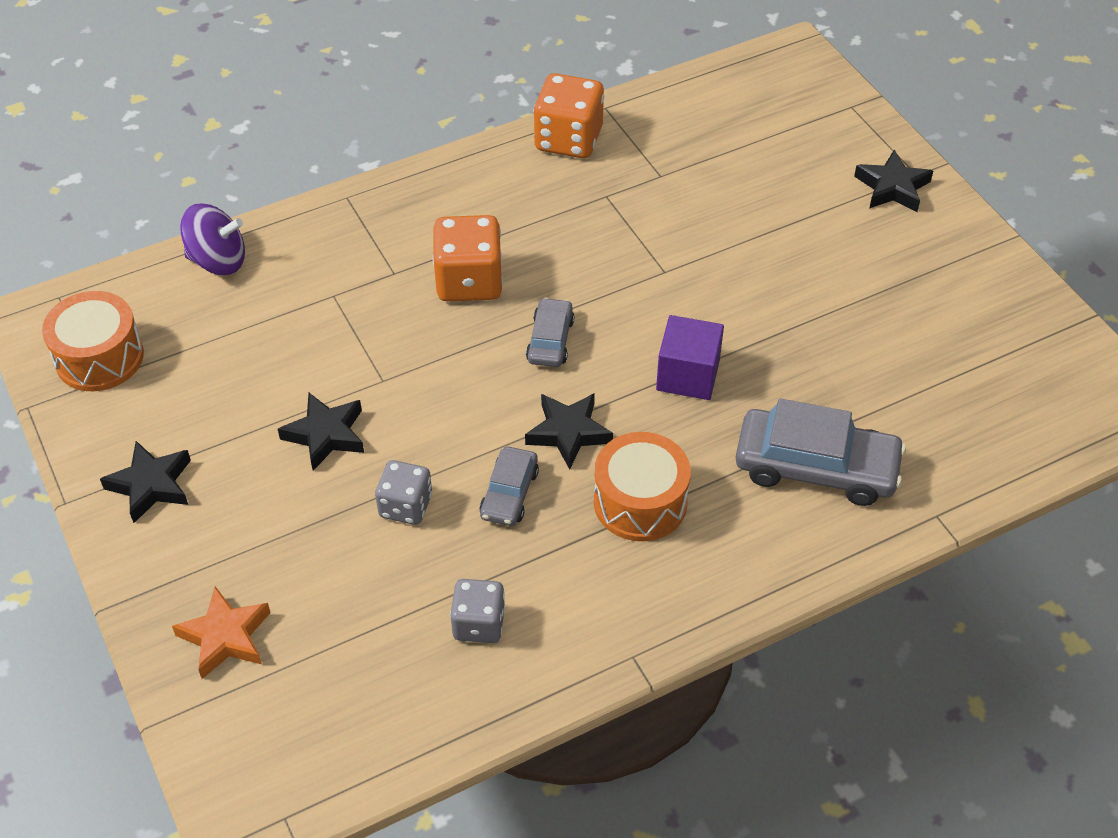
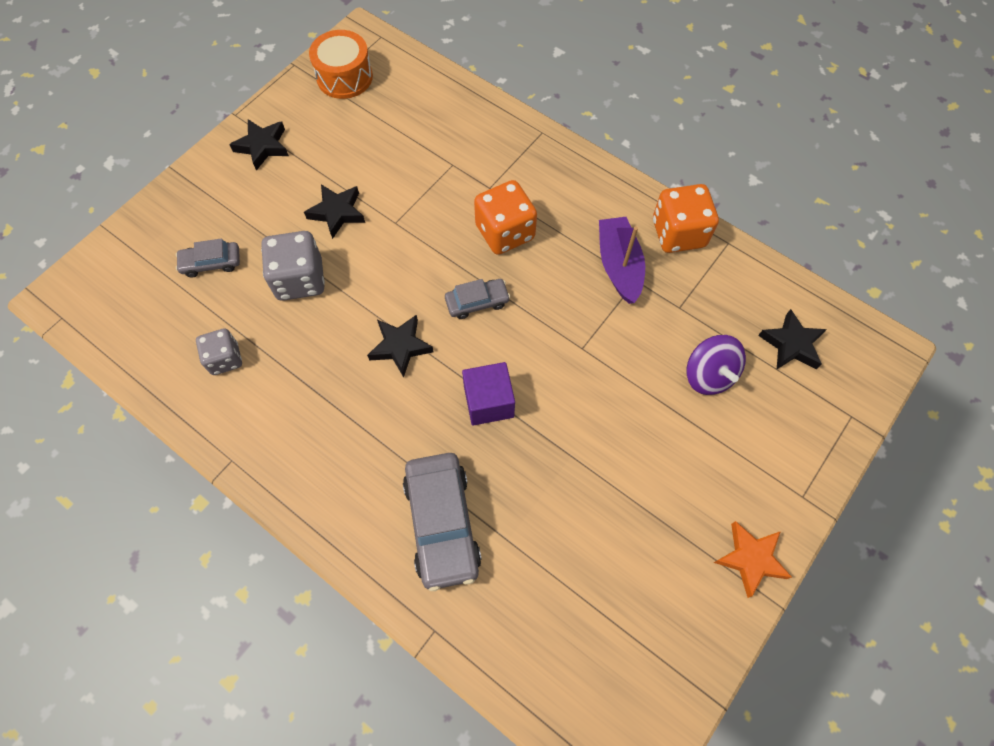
camera: 65 degrees right, 15 degrees up
orange star [172,587,271,679] -> orange star moved to [714,521,792,598]
purple spinning top [180,204,245,275] -> purple spinning top moved to [687,335,746,395]
grey dice [375,460,432,525] -> grey dice [261,231,325,301], size x1.58
grey car [479,447,539,526] -> grey car moved to [176,238,240,278]
orange drum [594,432,691,541] -> none
black star [854,150,933,212] -> black star moved to [758,309,827,370]
none -> purple boat [599,217,645,304]

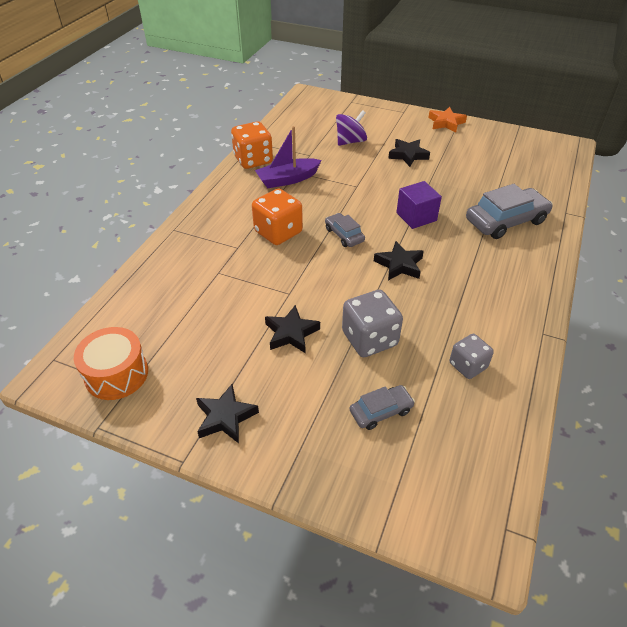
camera: 105 degrees left, 20 degrees down
grey car [176,238,240,278] -> grey car turned 90 degrees counterclockwise [350,385,415,430]
black star [758,309,827,370] -> black star moved to [388,139,430,167]

